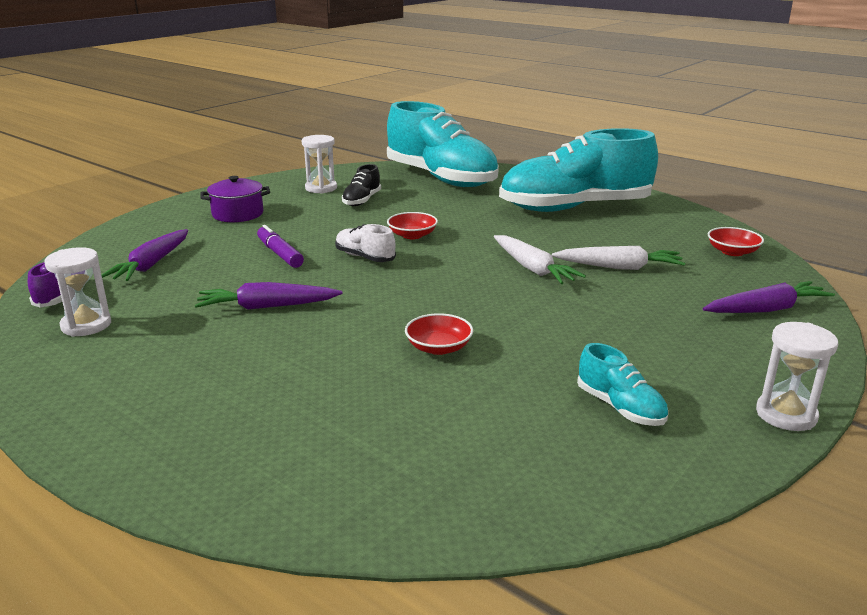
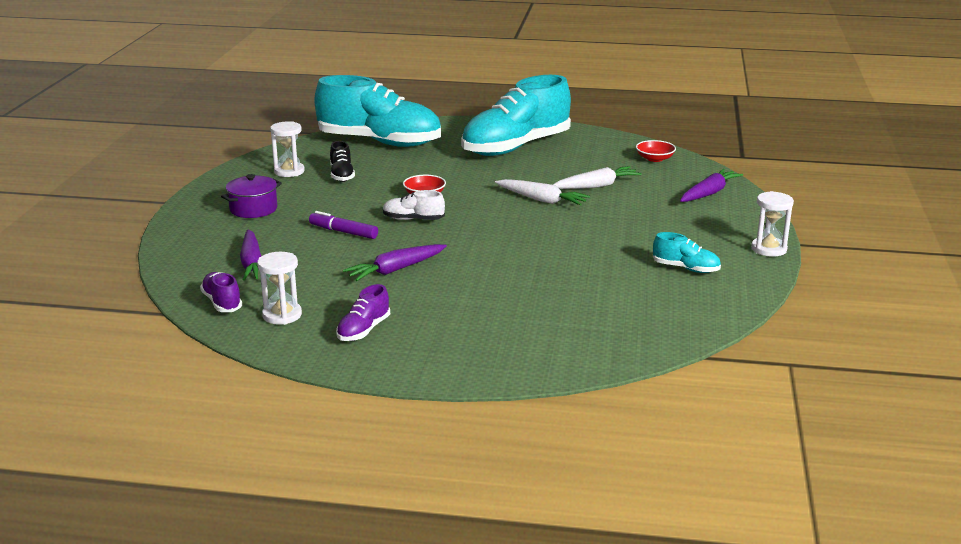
camera: 30 degrees left, 0 degrees up
red bowl [405,313,473,355] -> none
none -> purple shoe [336,284,390,341]

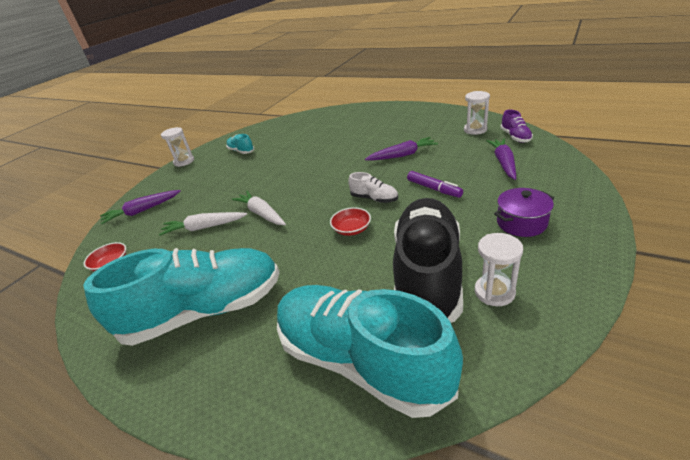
camera: 155 degrees left, 10 degrees up
black shoe [330,141,355,182] -> black shoe [393,198,463,323], size x2.41
purple shoe [336,284,390,341] -> none

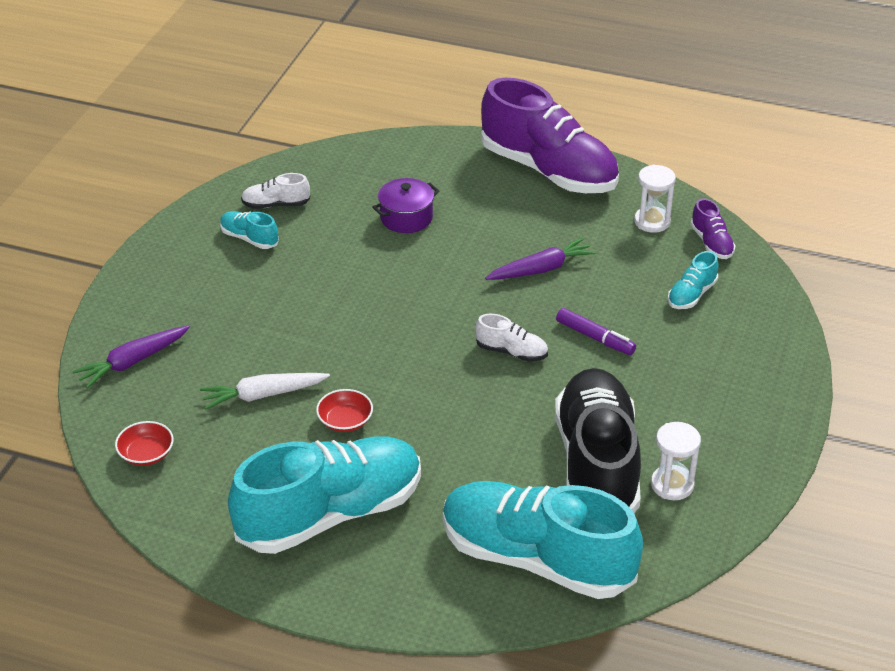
camera: 15 degrees left, 5 degrees up
white hourglass [161,127,194,167] -> none
white carrot [231,191,286,225] -> none
red bowl [330,207,371,236] -> red bowl moved to [316,389,373,432]
purple carrot [486,138,516,180] -> turquoise shoe [668,251,718,309]
purple pot [494,188,554,237] -> purple pot moved to [372,178,439,233]
none -> white shoe [241,173,310,209]
none -> purple shoe [481,78,619,193]

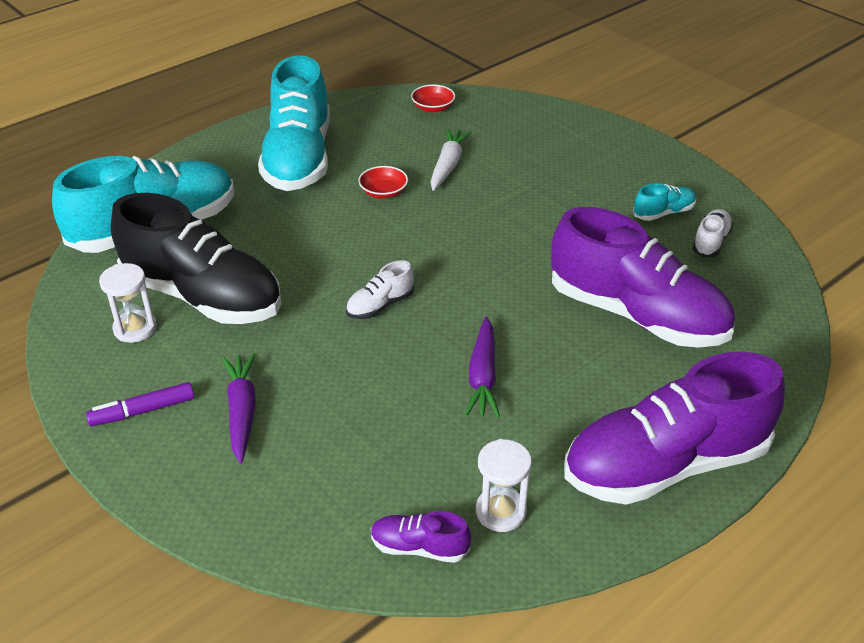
camera: 120 degrees right, 0 degrees up
purple carrot [72,325,190,388] -> purple carrot moved to [222,353,256,463]
purple pot [372,178,439,233] -> purple shoe [551,207,735,348]
purple marker [556,308,636,355] -> purple marker moved to [86,382,194,426]
turquoise shoe [668,251,718,309] -> none

